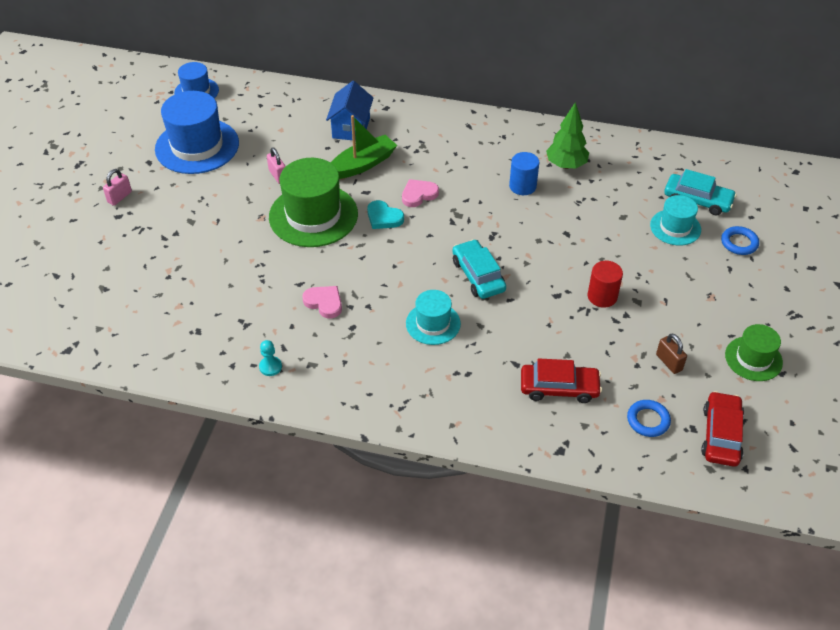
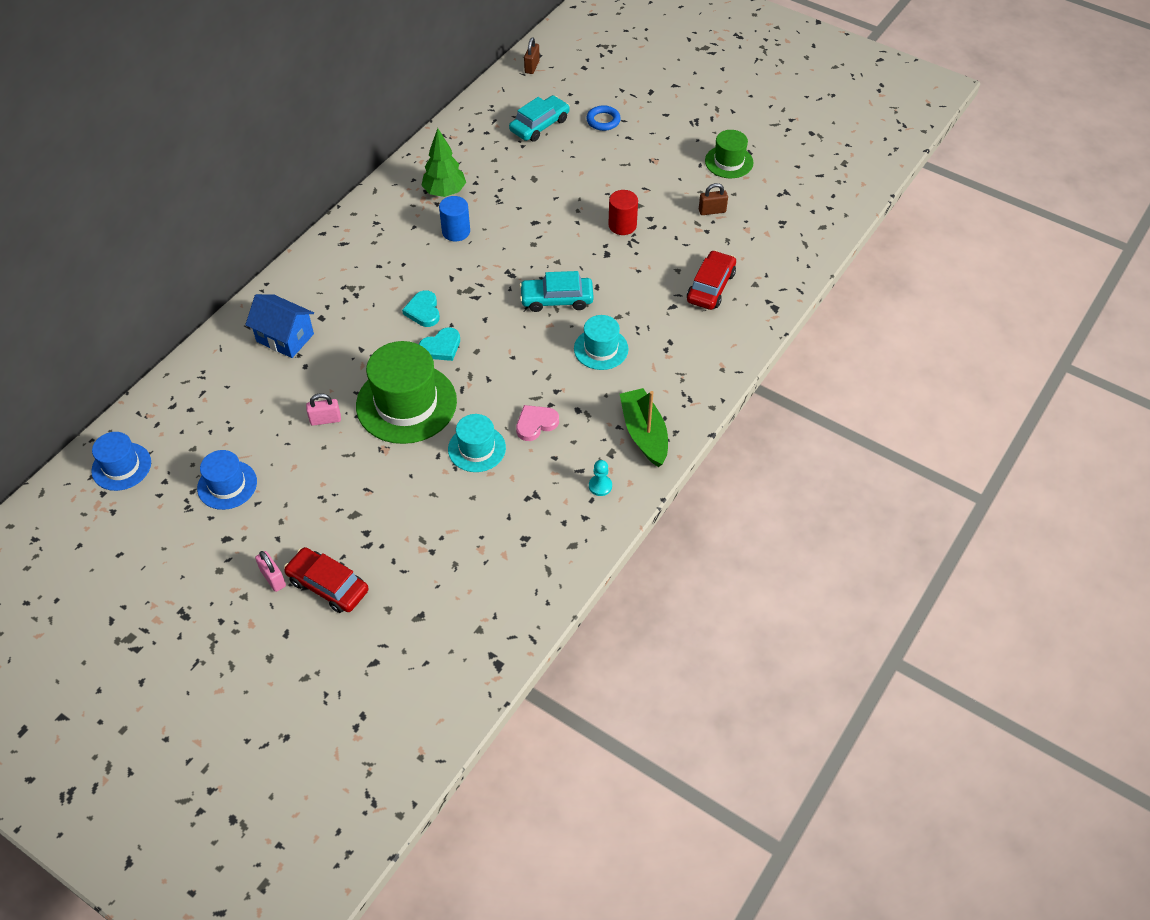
camera: 70 degrees left, 5 degrees up
blue hat [155,91,239,174] -> blue hat [197,450,257,510], size x0.56
green boat [331,115,397,179] -> green boat moved to [620,388,668,467]
pink heart [402,179,439,207] -> turquoise heart [402,290,440,327]
blue ring [627,400,671,437] -> none
turquoise hat [650,195,701,246] -> turquoise hat moved to [448,414,506,472]
red car [701,391,744,467] -> red car moved to [284,547,369,613]
none -> brown padlock [524,37,540,74]

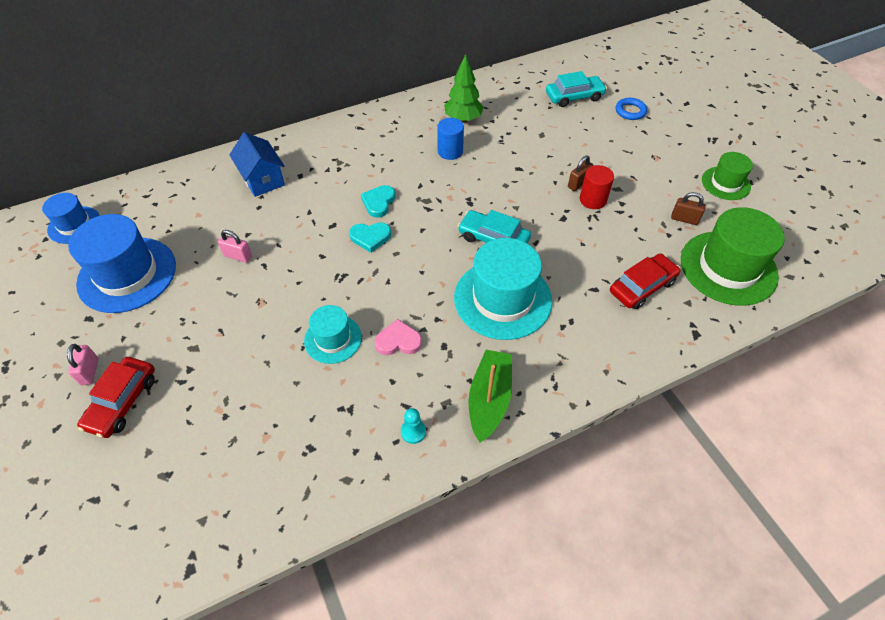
camera: 30 degrees right, 0 degrees up
blue hat [197,450,257,510] -> blue hat [68,214,176,313], size x1.78
red car [284,547,369,613] -> red car turned 135 degrees counterclockwise [77,357,155,438]
green hat [356,341,457,444] -> green hat moved to [681,207,785,306]
brown padlock [524,37,540,74] -> brown padlock moved to [568,156,593,191]
turquoise hat [574,315,629,370] -> turquoise hat [454,238,552,340], size x1.78

